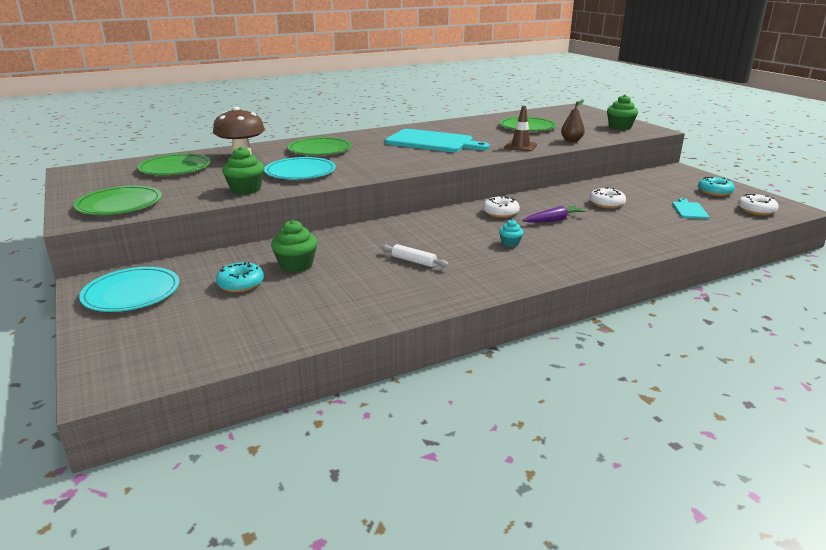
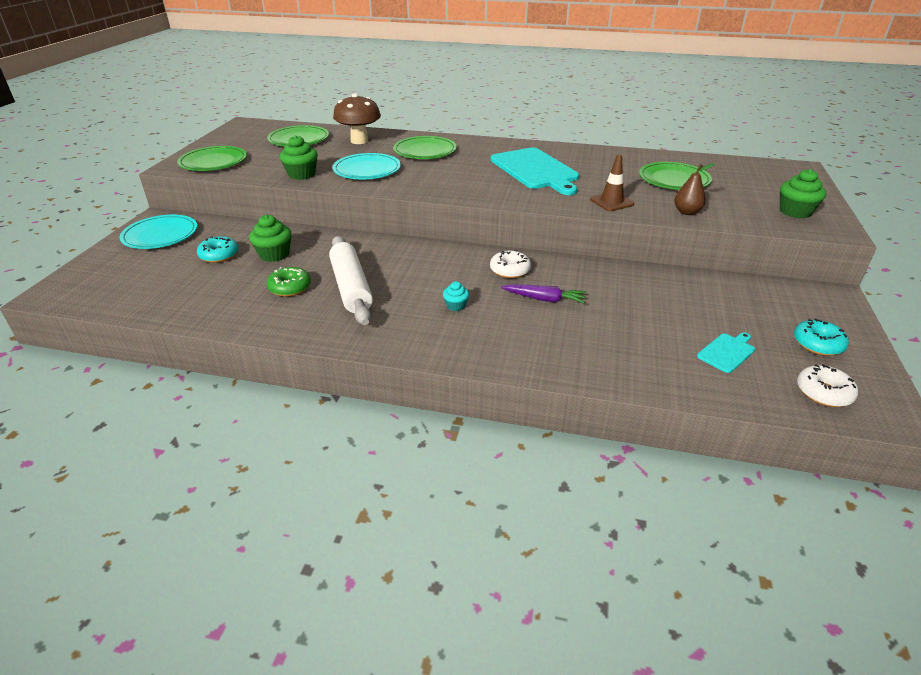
camera: 40 degrees right, 10 degrees up
white rolling pin [381,244,449,267] -> white rolling pin [329,236,373,325], size x2.13
white donut [589,187,626,208] -> none
none -> green donut [267,267,311,297]

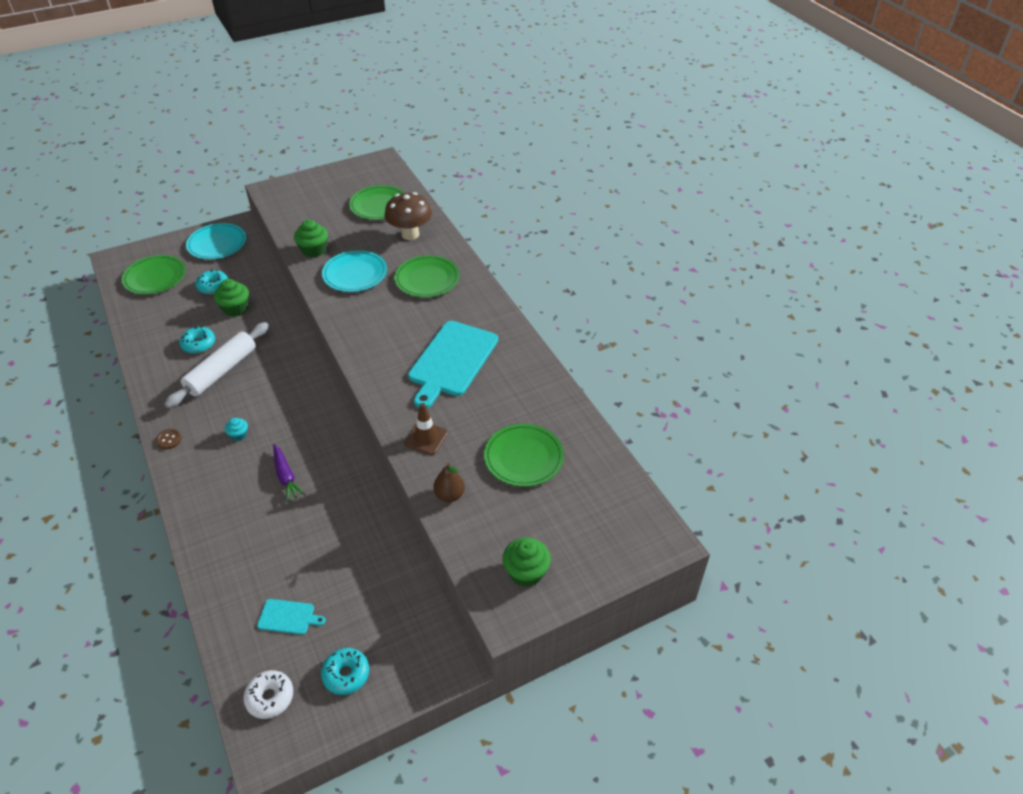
camera: 50 degrees right, 10 degrees up
green plate [177,146,247,171] -> green plate moved to [122,255,185,294]
green donut [267,267,311,297] -> turquoise donut [179,326,215,354]
white donut [490,250,531,278] -> none
none -> brown button [156,429,182,449]

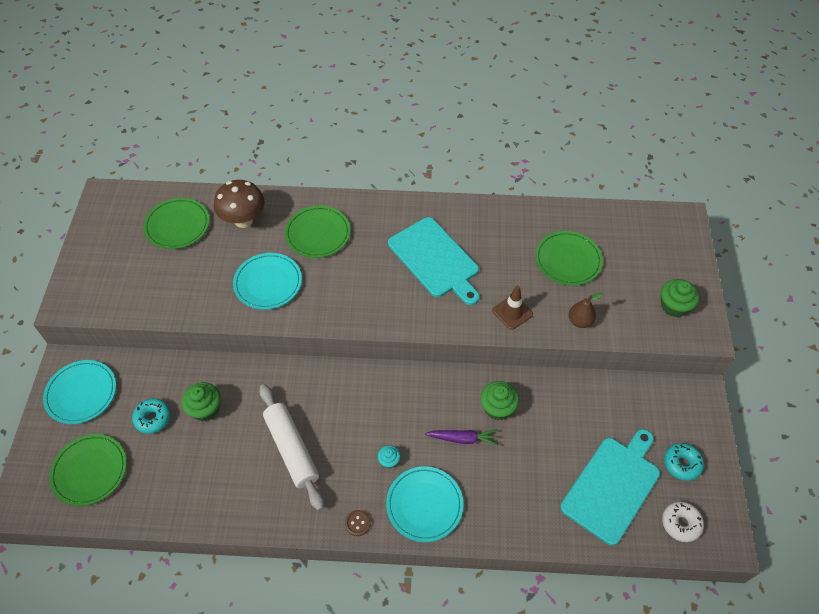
camera: 60 degrees left, 10 degrees up
turquoise donut [179,326,215,354] -> none
turquoise cutting board [257,599,326,635] -> turquoise cutting board [560,429,660,546], size x2.23
green cupcake [294,219,328,257] -> green cupcake moved to [480,381,519,420]
none -> turquoise plate [386,466,463,542]

